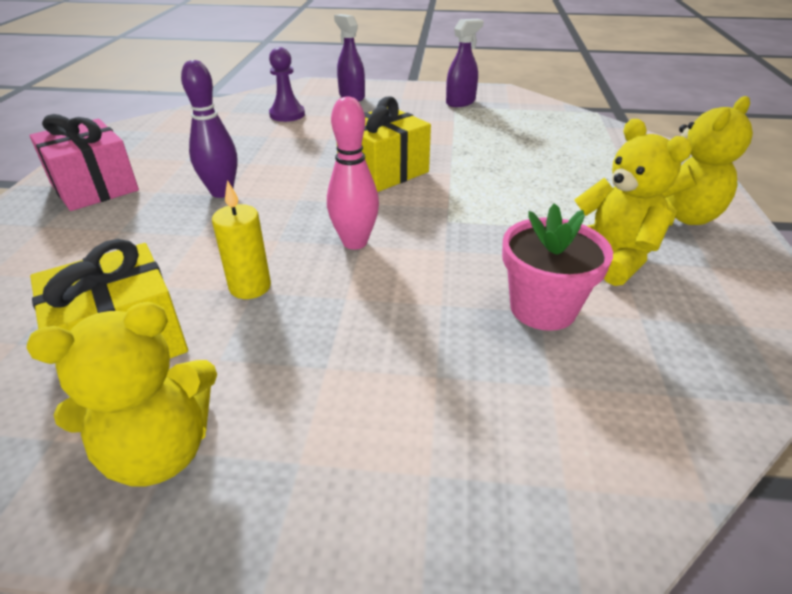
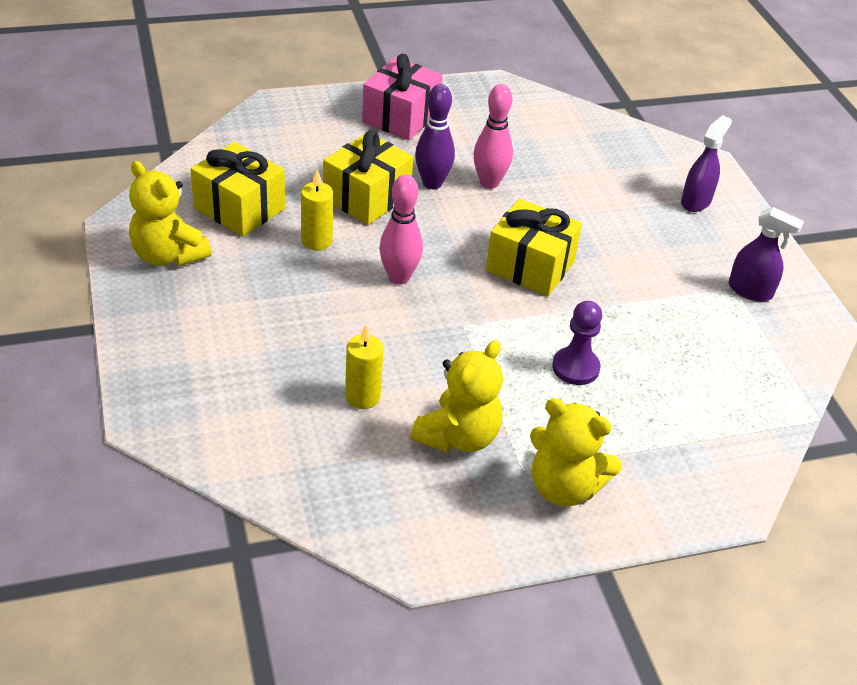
camera: 65 degrees right, 5 degrees up
purple pawn [269,47,305,122] -> purple pawn moved to [552,301,602,385]
pink flower pot [502,203,613,331] -> yellow candle [345,324,384,409]
none -> yellow gift [323,130,413,225]
none -> pink bowling pin [474,84,513,189]

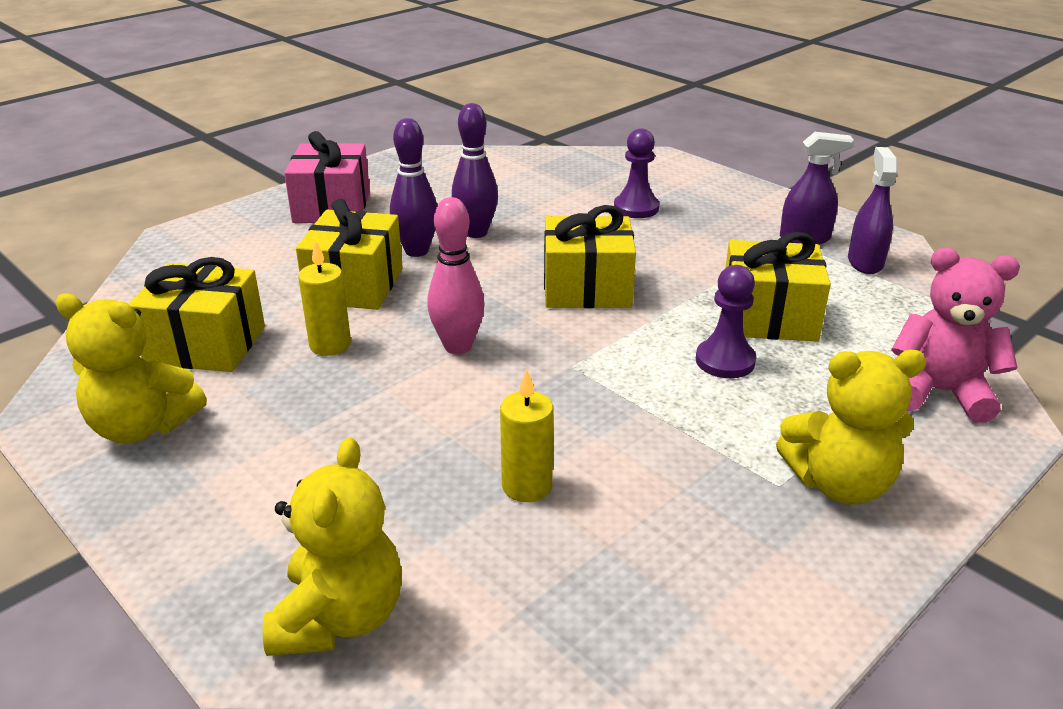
camera: 25 degrees left, 10 degrees down
yellow teddy bear [410,340,503,453] -> yellow teddy bear moved to [263,438,402,656]
pink bowling pin [474,84,513,189] -> purple bowling pin [452,103,498,238]
purple spray bottle [681,115,732,212] -> purple spray bottle moved to [848,147,898,274]
none -> purple pawn [614,128,659,218]
none -> yellow gift [725,232,831,341]
none -> pink teddy bear [891,248,1020,423]

